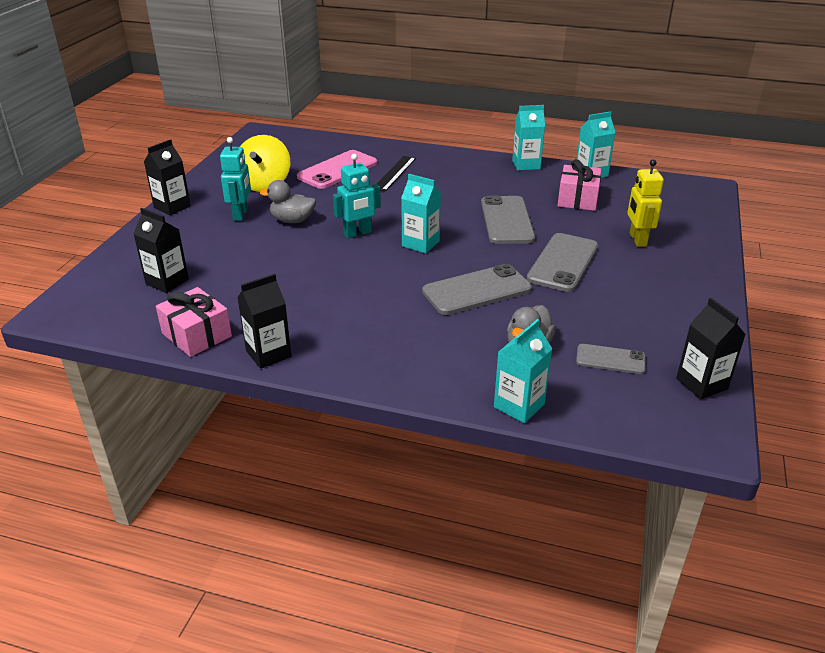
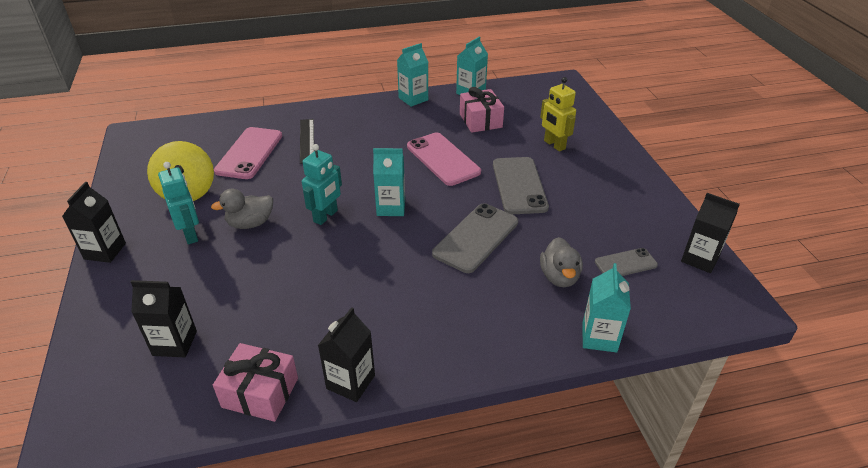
camera: 30 degrees left, 5 degrees up
grey phone [481,195,535,244] -> pink phone [407,132,481,186]

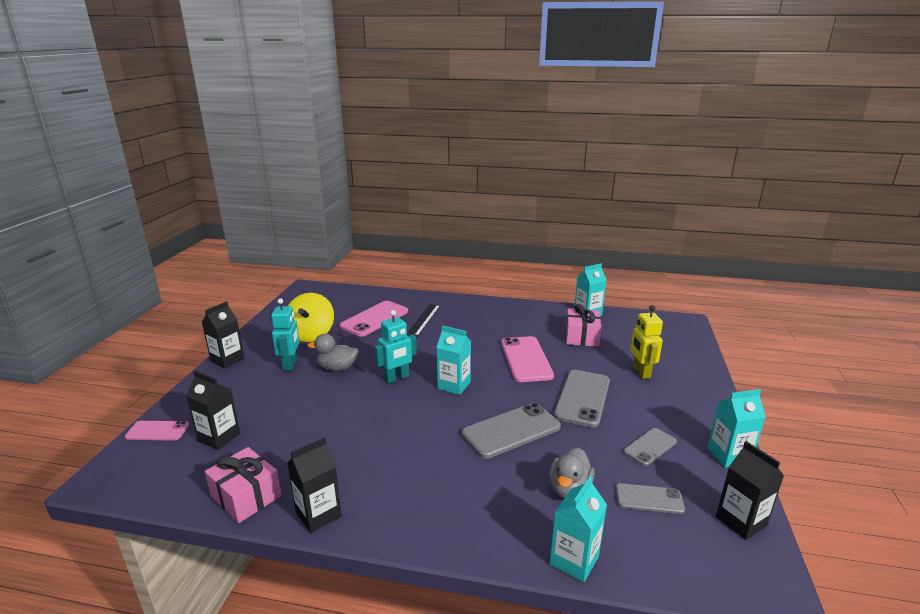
camera: 25 degrees right, 15 degrees down
turquoise carton [397,43,428,107] -> turquoise carton moved to [707,389,766,468]
none -> pink phone [125,421,189,441]
none -> grey phone [623,428,677,466]

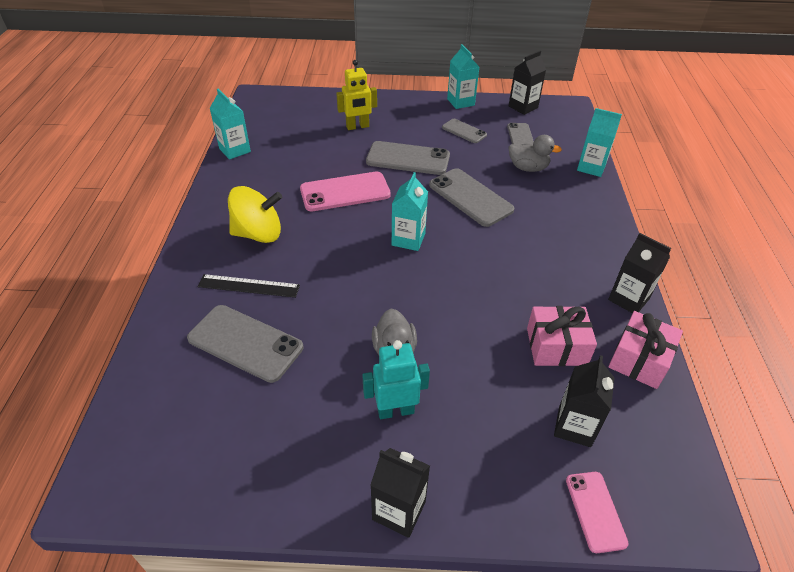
camera: 100 degrees left, 20 degrees up
yellow spinning top [288,293,334,342] -> yellow spinning top moved to [228,186,282,243]
pink phone [340,301,408,337] -> grey phone [187,305,303,383]
turquoise robot [374,310,417,384] -> none
pink gift [566,304,602,347] -> pink gift moved to [527,306,597,366]

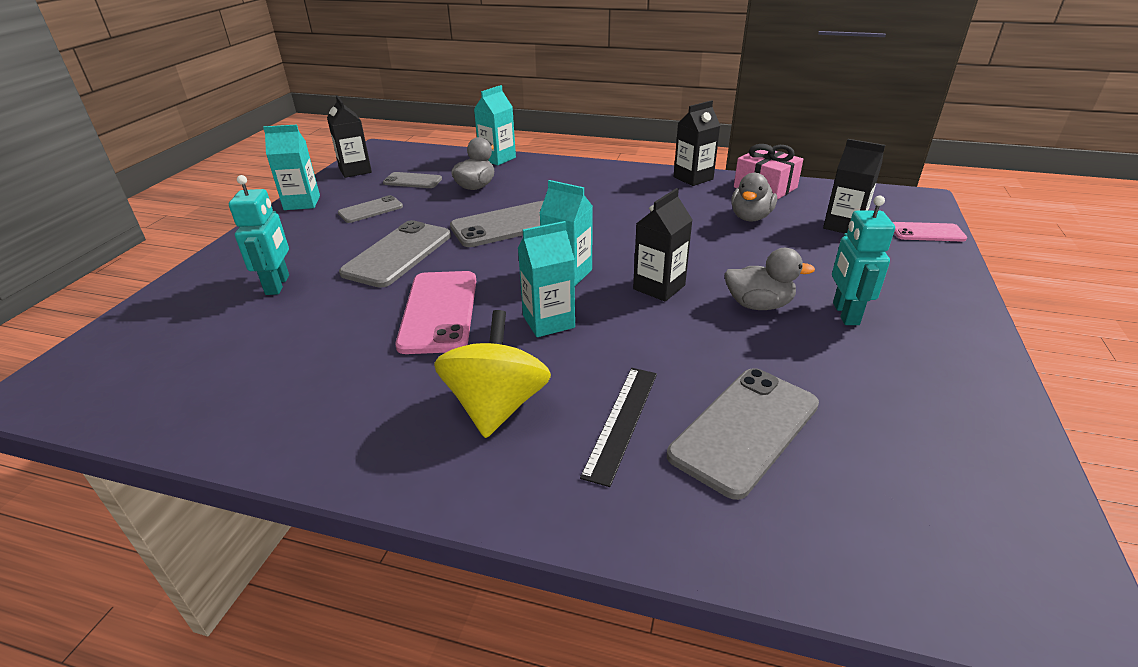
camera: 75 degrees left, 10 degrees down
turquoise carton [210,89,251,160] -> turquoise carton moved to [518,221,575,337]
yellow robot [336,60,377,130] -> turquoise robot [229,175,289,295]
black carton [370,448,430,538] -> black carton moved to [633,188,693,302]
pink gift [527,306,597,366] -> grey duck [731,173,777,222]

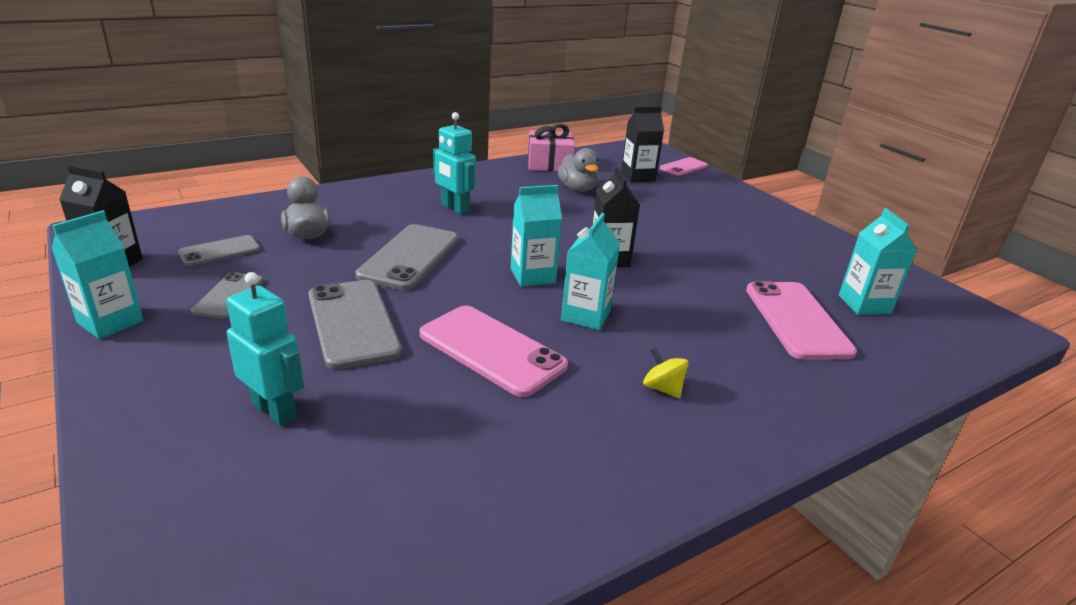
camera: 50 degrees left, 5 degrees down
yellow spinning top [434,310,551,438] -> yellow spinning top [643,348,688,398], size x0.46
turquoise carton [474,85,516,165] -> turquoise carton moved to [839,208,917,315]
black ruler [580,368,657,487] -> none
grey phone [667,368,819,500] -> pink phone [746,281,857,360]
black carton [674,100,721,186] -> none
grey duck [724,248,815,310] -> none
turquoise robot [832,196,895,325] -> turquoise robot moved to [433,112,476,215]

